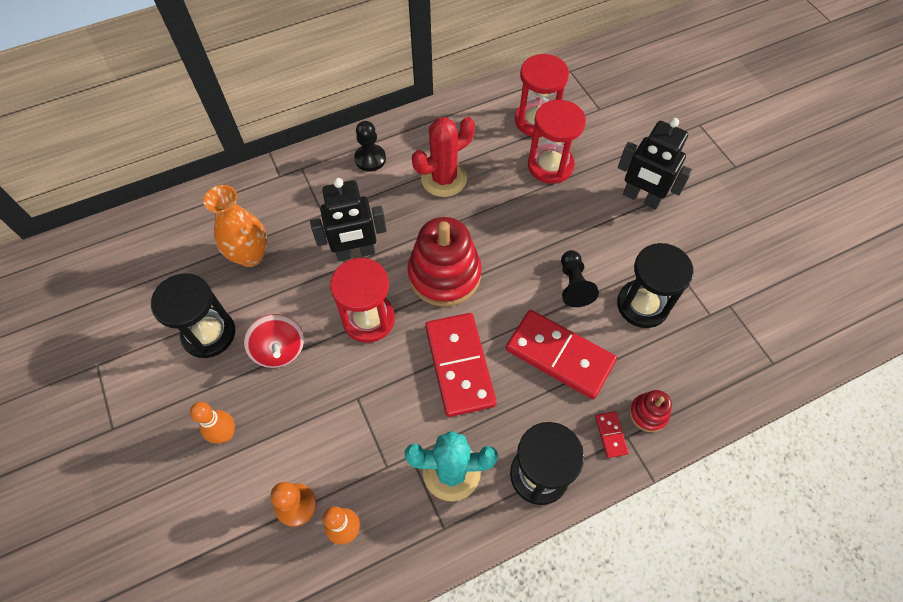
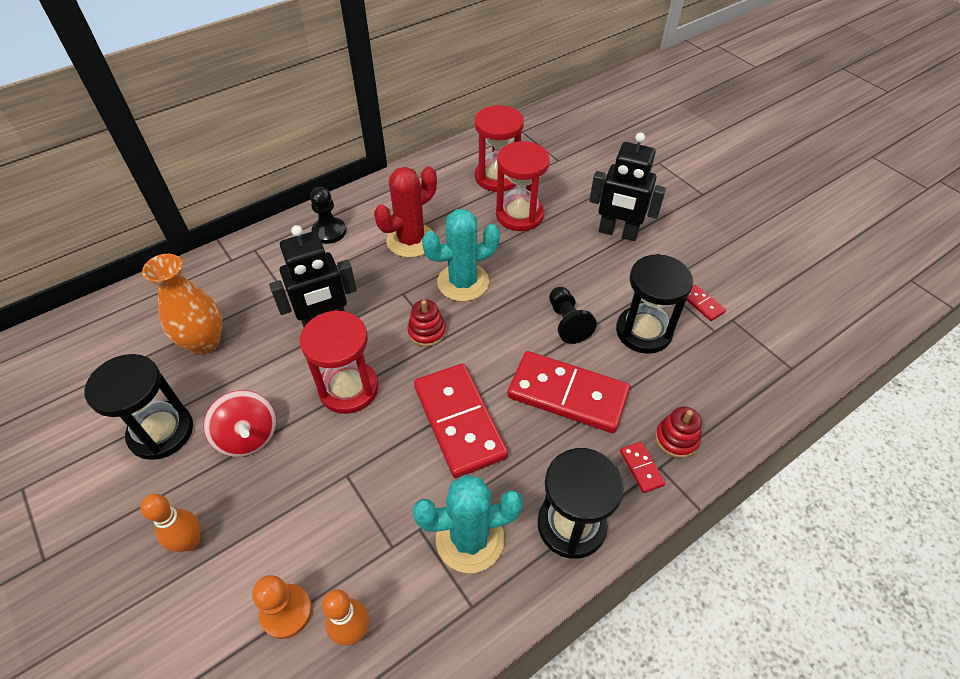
camera: 10 degrees left, 10 degrees down
red stacking toy [407,217,482,307] -> red stacking toy [407,300,446,347], size x0.48
none -> turquoise cactus [422,209,500,301]
none -> red domino [686,285,726,321]

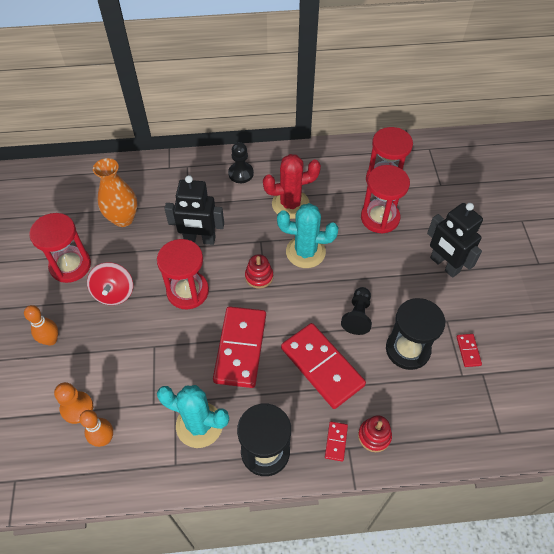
camera: 30 degrees right, 5 degrees up
black hourglass [85,354,193,460] -> red hourglass [29,213,91,283]

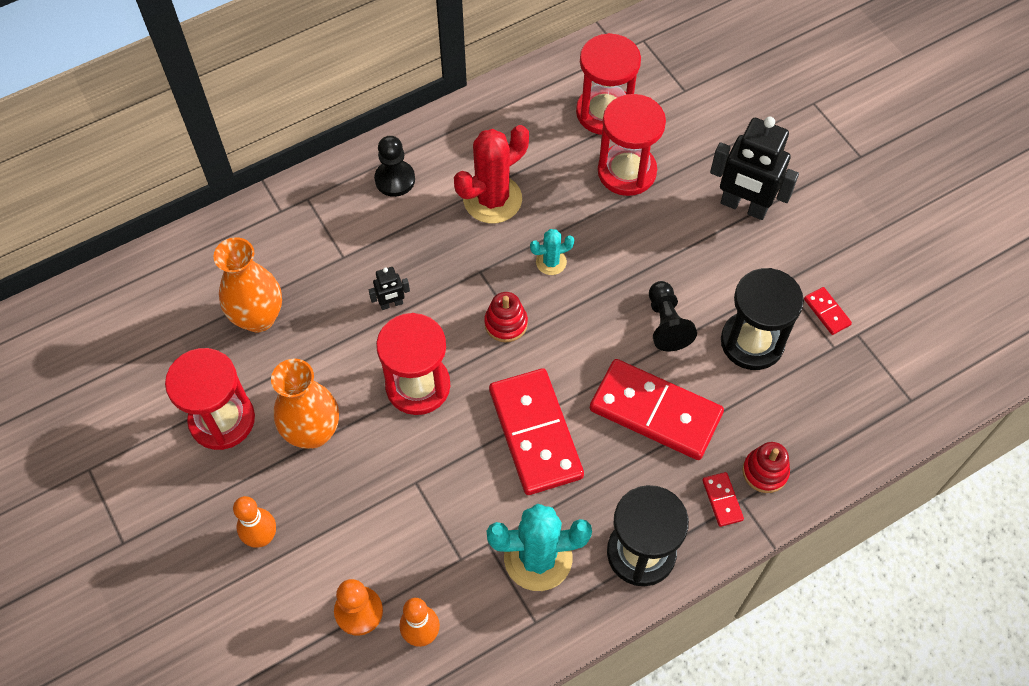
camera: 25 degrees left, 5 degrees up
red spinning top [87,262,133,305] -> orange vase [271,359,339,449]
black robot [164,175,224,245] -> black robot [369,267,410,310], size x0.47
turquoise cactus [277,203,339,268] -> turquoise cactus [530,229,574,275], size x0.51

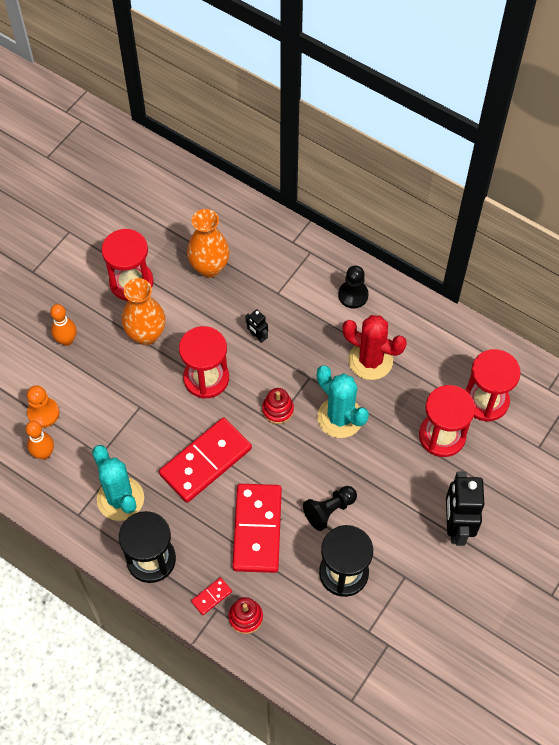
camera: 65 degrees right, 0 degrees up
turquoise cactus [530,229,574,275] -> turquoise cactus [317,365,369,438], size x1.97
red domino [804,287,852,335] -> none

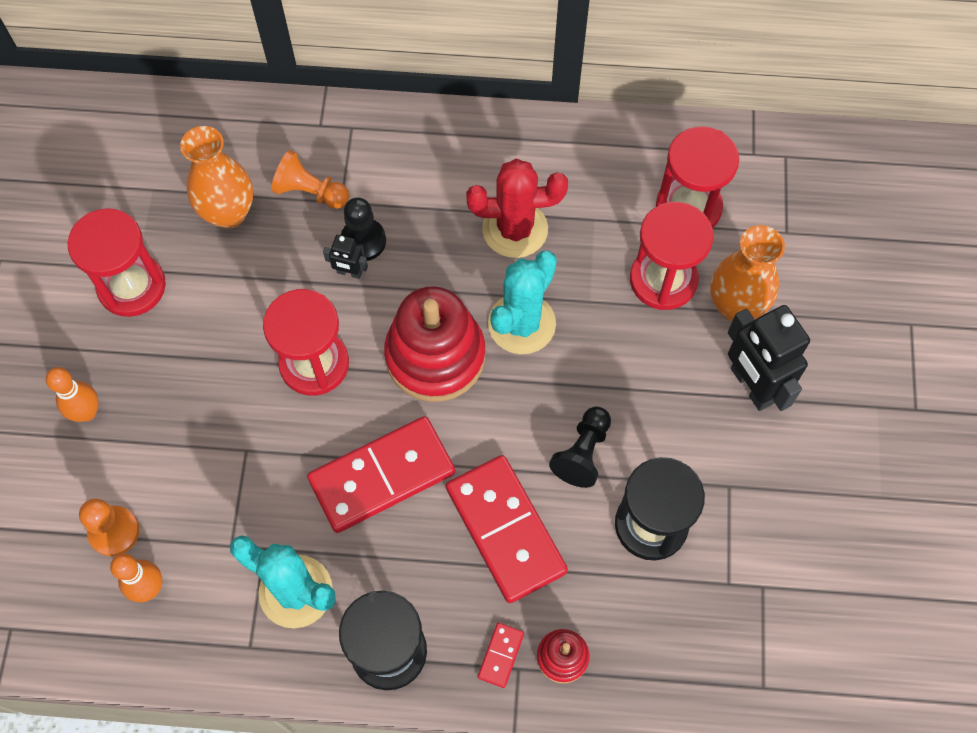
camera: 30 degrees left, 5 degrees up
orange vase [122,278,165,345] -> orange vase moved to [710,225,785,322]
red domino [159,418,252,503] -> red domino turned 45 degrees clockwise [307,416,455,533]
red stacking toy [262,388,294,424] -> red stacking toy [384,286,485,402], size x2.10
turquoise cactus [317,365,369,438] -> turquoise cactus turned 75 degrees counterclockwise [488,251,557,354]
black pawn [338,265,369,309] -> black pawn moved to [341,197,386,261]
none -> orange pawn [271,150,349,209]

